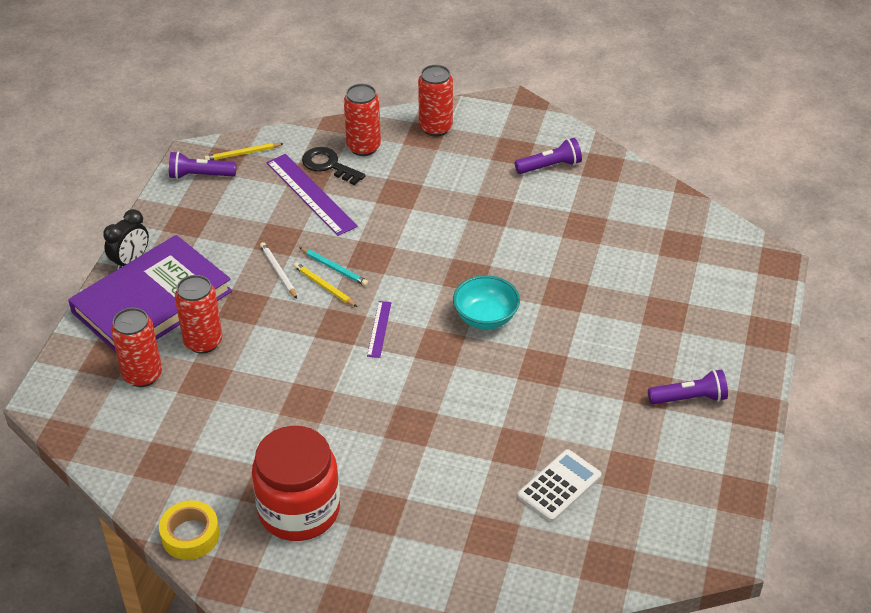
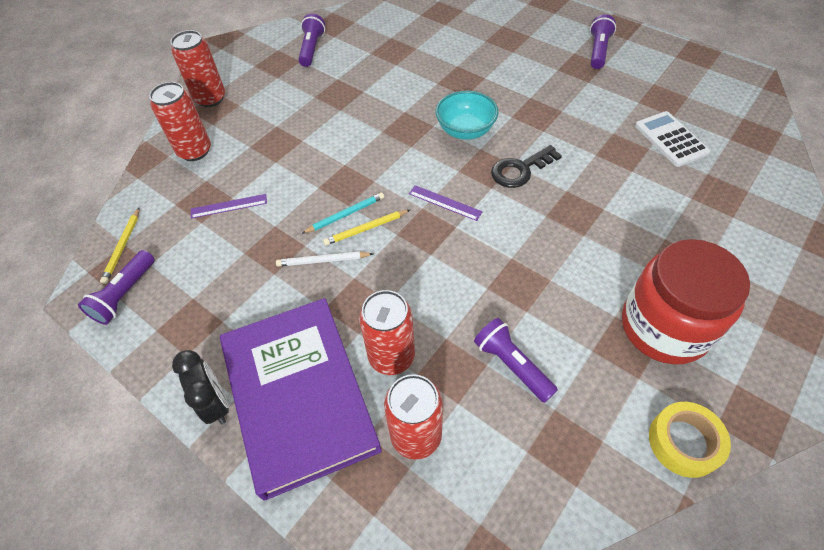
camera: 65 degrees left, 10 degrees up
purple ruler [266,154,358,236] -> purple ruler [191,194,267,219], size x0.52
black key [302,147,366,185] -> black key moved to [491,145,562,188]
none -> purple flashlight [474,318,558,403]

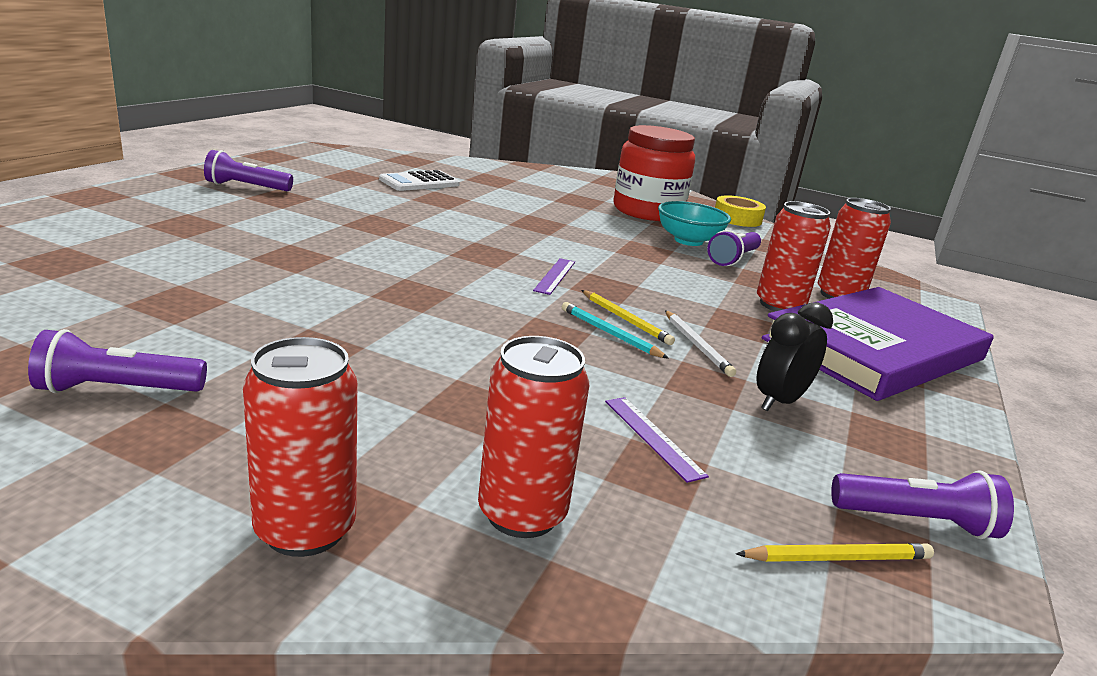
camera: 110 degrees left, 30 degrees down
black clock [172,350,229,425] -> black clock moved to [756,302,833,411]
turquoise bowl [436,91,498,140] -> turquoise bowl moved to [658,201,731,246]
black key [491,145,562,188] -> none

